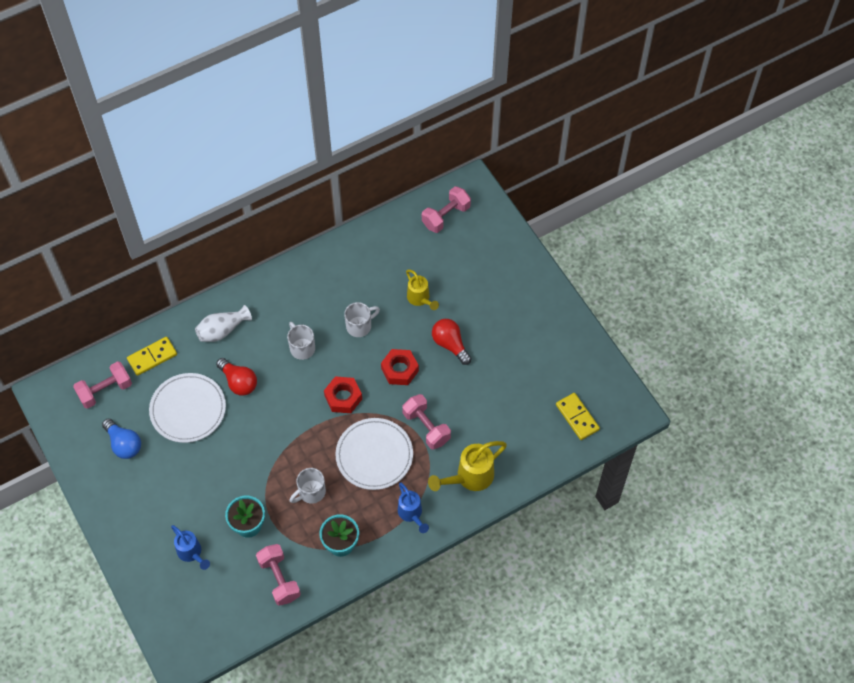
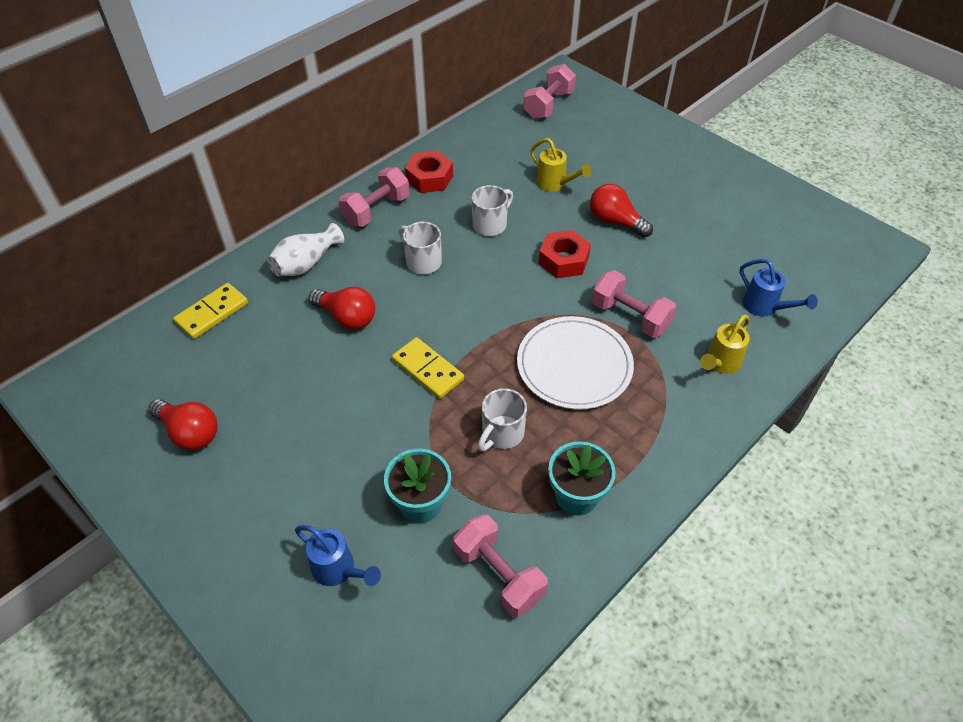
camera: 15 degrees left, 10 degrees down
pink dumbbell [73,361,132,409] -> pink dumbbell moved to [339,167,409,227]
blue light bulb [102,418,141,459] -> red light bulb [148,399,218,450]
white plate [149,373,226,443] -> none
red nut [324,376,362,413] -> red nut moved to [405,151,453,193]
blue watering can [398,483,429,533] -> blue watering can moved to [740,259,817,317]
yellow watering can [428,441,507,491] -> yellow watering can [700,315,750,374], size x0.66
yellow domino [556,393,600,440] -> yellow domino moved to [392,337,464,399]

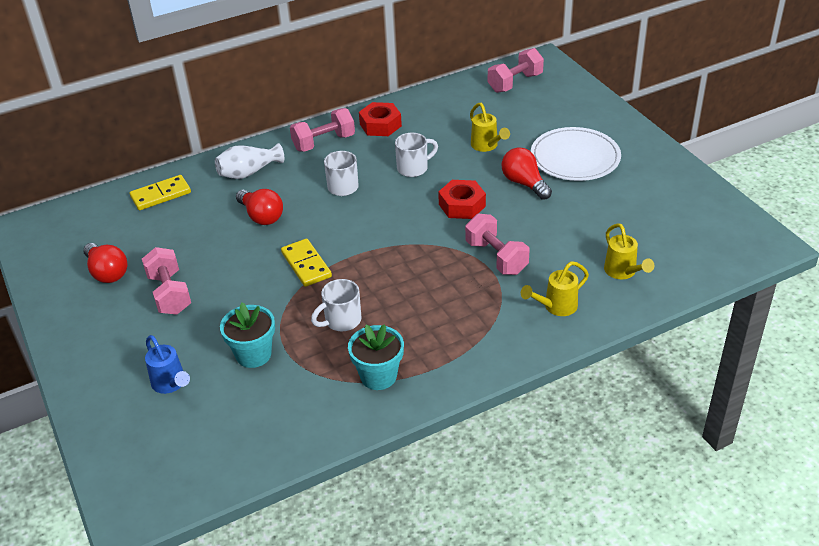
camera: 20 degrees right, 10 degrees down
pink dumbbell [454,514,548,618] -> pink dumbbell moved to [142,247,191,315]
white plate [517,316,634,410] -> white plate moved to [531,127,621,181]
blue watering can [740,259,817,317] -> yellow watering can [604,223,655,279]

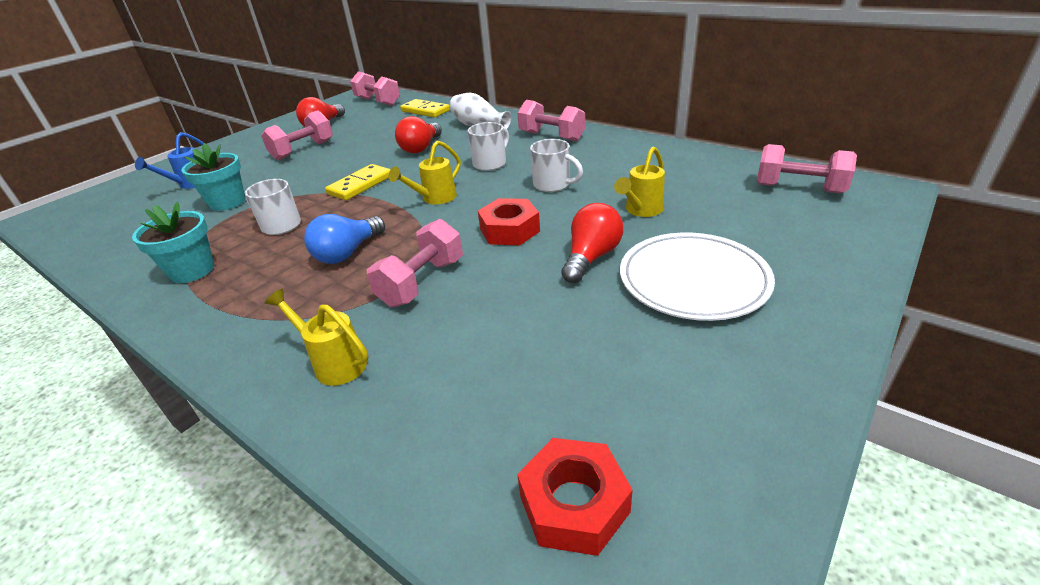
camera: 65 degrees right, 5 degrees down
red nut [359,102,402,136] -> red nut moved to [517,438,633,556]
yellow watering can [604,223,655,279] -> yellow watering can moved to [389,140,461,204]
none -> blue light bulb [304,214,385,264]
none -> pink dumbbell [350,71,400,106]

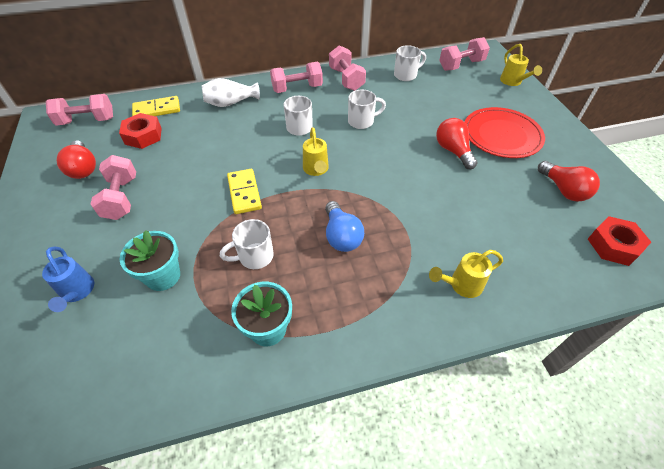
camera: 55 degrees left, 15 degrees up
pink dumbbell [367,219,463,307] -> pink dumbbell moved to [329,45,366,91]
red light bulb [395,116,442,153] -> red light bulb moved to [538,161,600,202]
red nut [478,198,540,245] -> red nut moved to [119,113,162,149]
yellow watering can [614,146,665,217] -> yellow watering can moved to [500,44,542,86]
white plate [620,233,775,321] -> red plate [465,107,545,158]
none -> white mug [394,45,426,81]

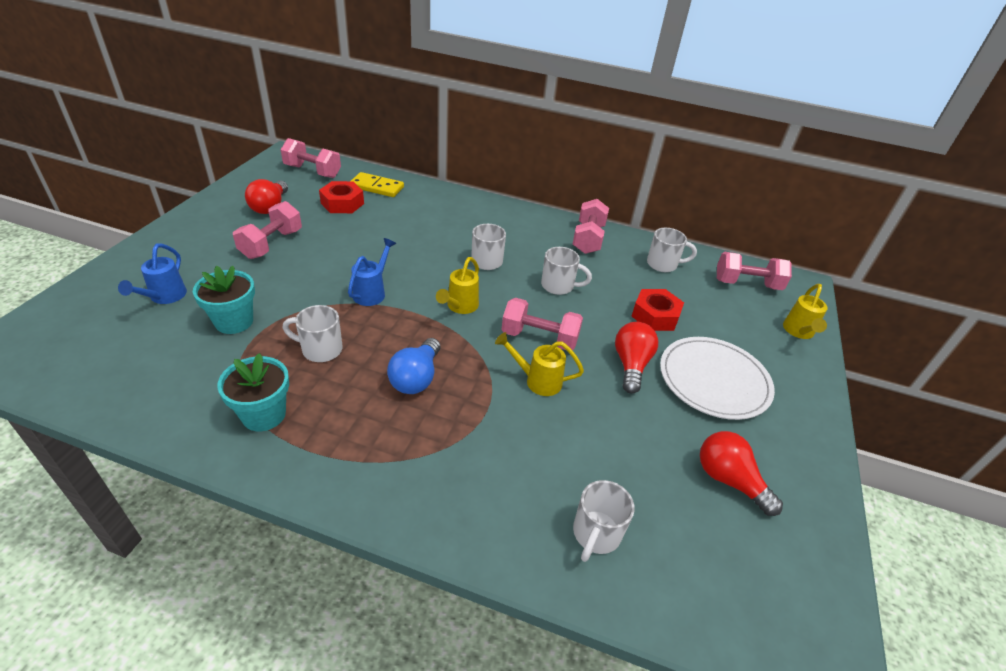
camera: 30 degrees right, 10 degrees down
white vase [202,78,260,107] -> none
yellow domino [227,169,262,214] -> blue watering can [348,238,396,306]
pink dumbbell [270,62,323,93] -> pink dumbbell moved to [501,298,583,350]
yellow watering can [429,250,503,298] -> yellow watering can moved to [495,332,584,396]
red plate [465,107,545,158] -> white plate [660,337,775,420]
red light bulb [538,161,600,202] -> red light bulb turned 135 degrees clockwise [700,431,783,516]
red nut [588,216,651,266] -> red nut moved to [632,289,684,331]
none -> white mug [573,480,635,562]

